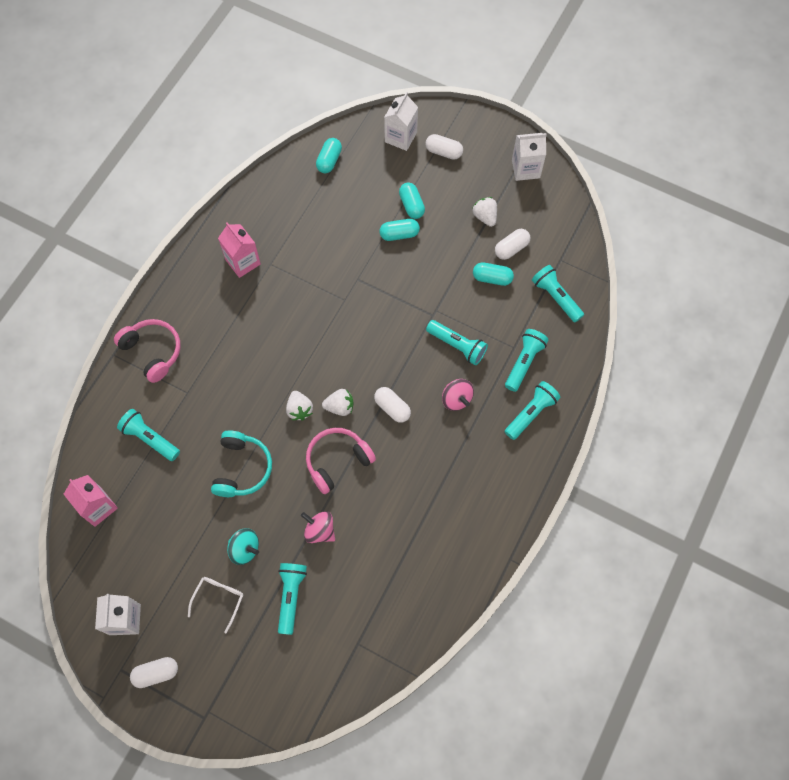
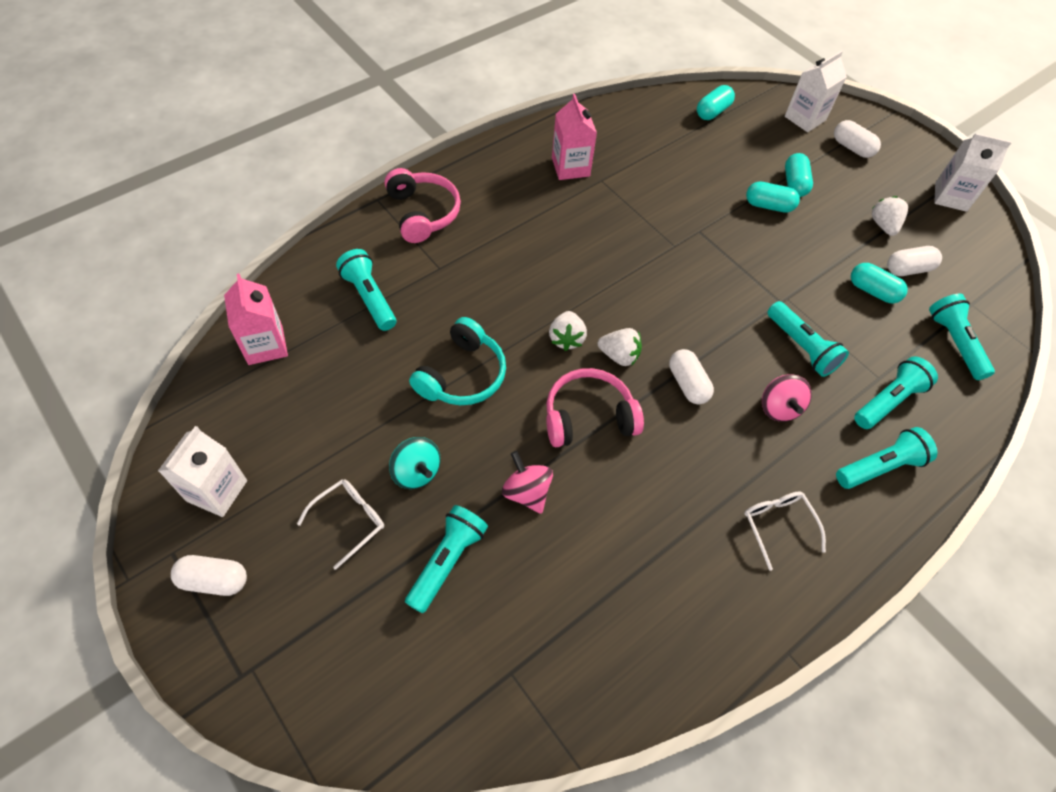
camera: 20 degrees right, 10 degrees down
none -> white glasses [744,491,826,571]

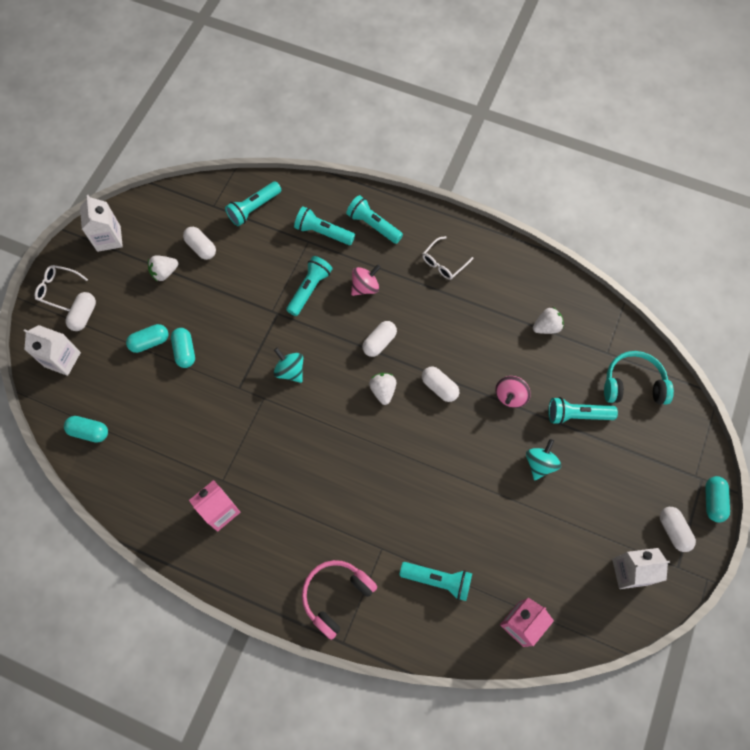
camera: 115 degrees left, 10 degrees up
white glasses [297,479,384,570] -> white glasses moved to [34,265,88,311]
turquoise flashlight [336,249,396,331] -> turquoise flashlight turned 105 degrees counterclockwise [399,562,472,601]
turquoise headphones [409,317,506,405] -> turquoise headphones moved to [604,351,674,405]
pink headphones [546,368,644,447] -> white capsule [422,367,459,402]
white strawberry [549,311,587,351] -> white strawberry moved to [533,307,564,334]
turquoise capsule [851,263,908,303] -> turquoise capsule moved to [705,476,730,522]
none -> turquoise spinning top [274,348,303,383]

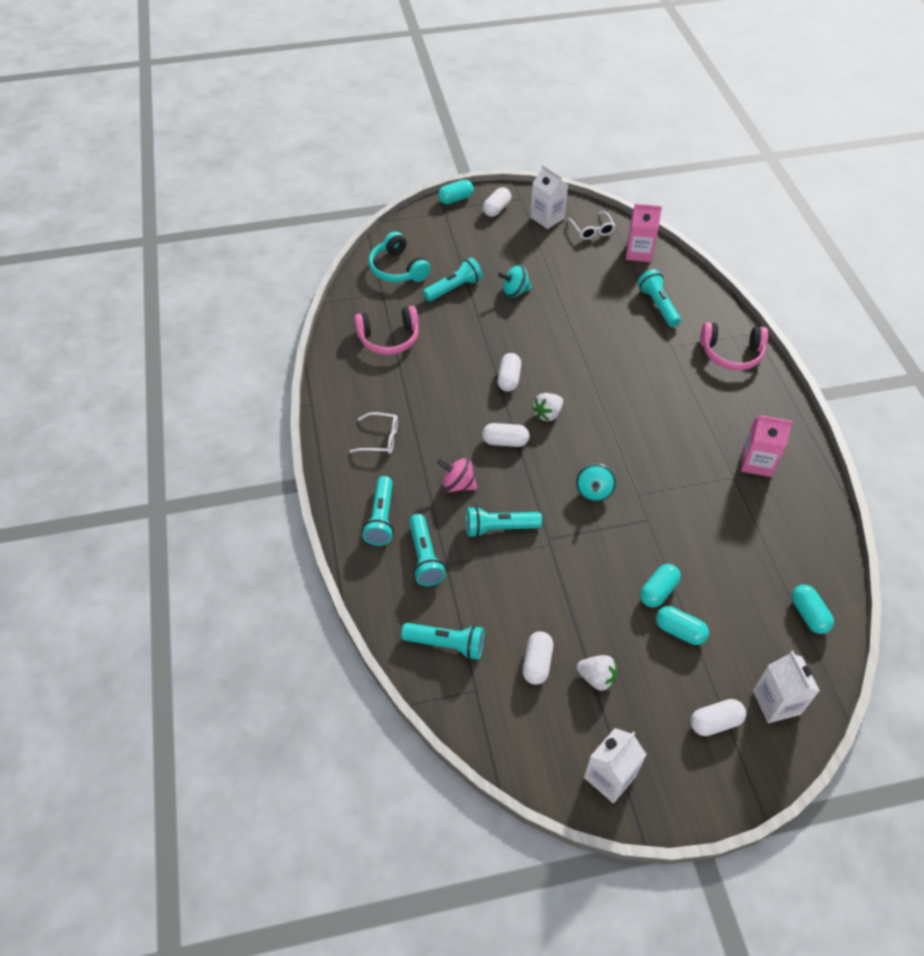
camera: 125 degrees left, 15 degrees down
white glasses [34,265,88,311] -> white glasses moved to [568,211,616,240]
pink spinning top [495,376,531,408] -> none
white strawberry [533,307,564,334] -> pink headphones [354,306,419,355]
turquoise flashlight [548,397,618,425] -> turquoise flashlight turned 90 degrees counterclockwise [423,258,483,302]

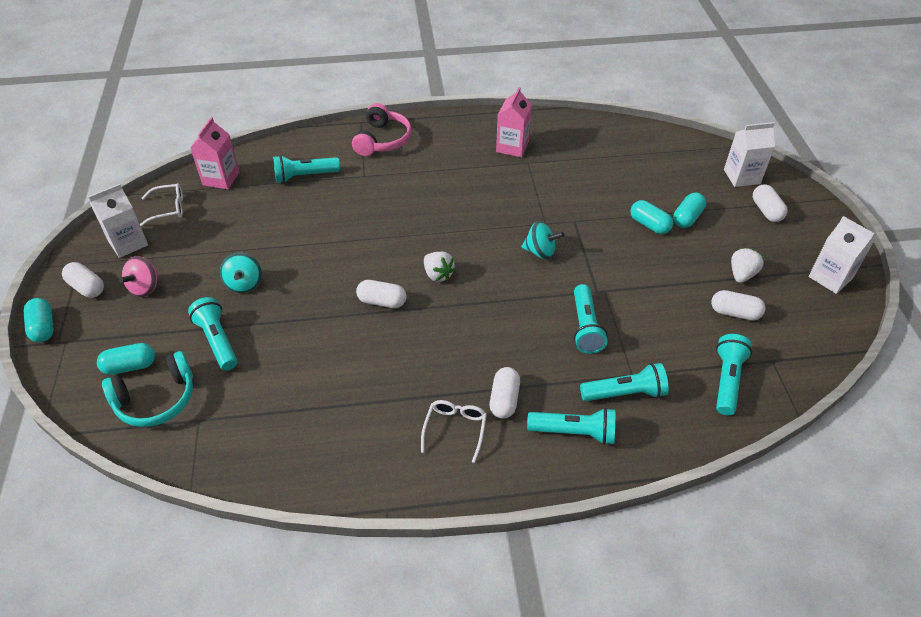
camera: 85 degrees left, 5 degrees down
pink headphones [354,306,419,355] -> none
pink spinning top [437,458,477,492] -> pink spinning top moved to [119,256,159,297]
white capsule [482,423,530,447] -> white capsule moved to [490,367,520,419]
turquoise capsule [791,585,834,634] -> turquoise capsule moved to [97,343,155,375]

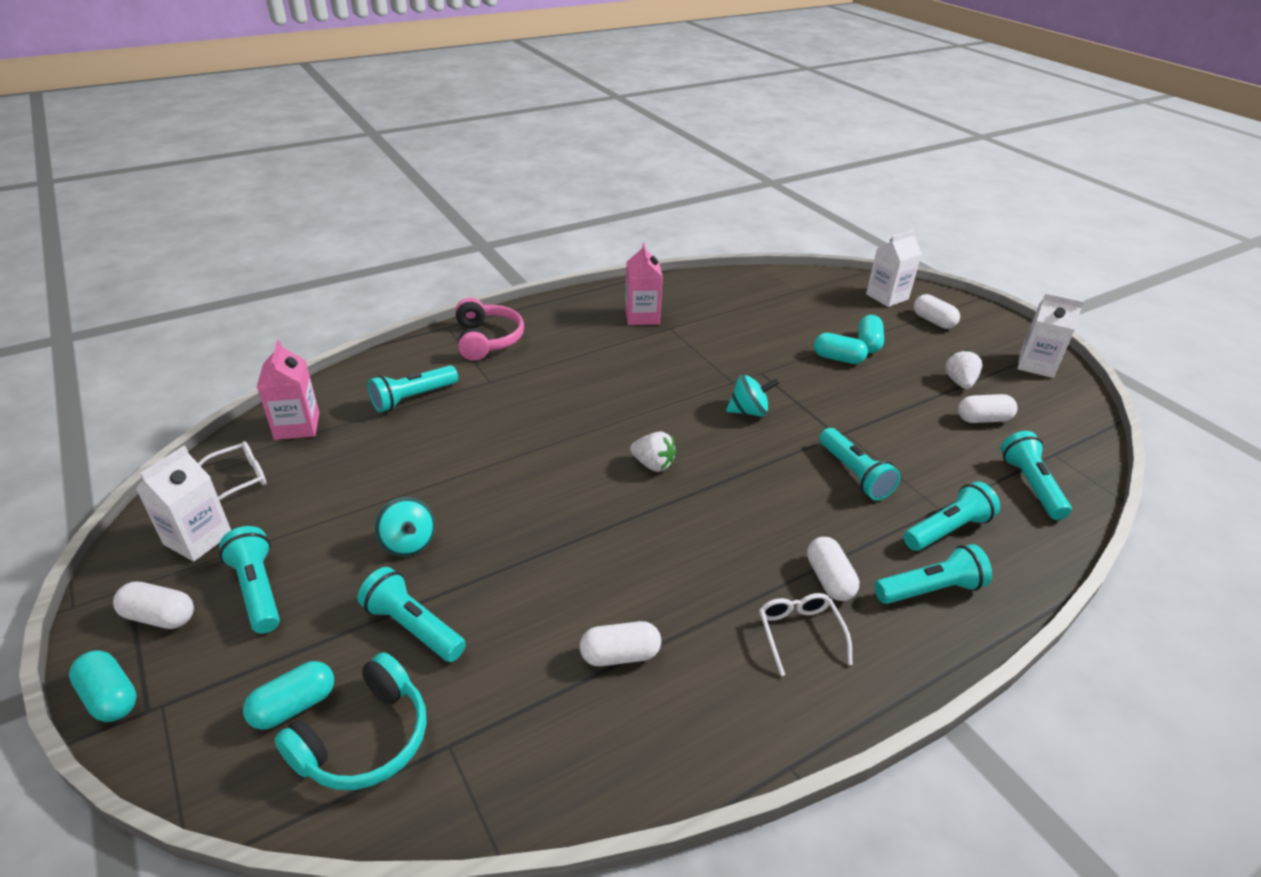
camera: 25 degrees left, 10 degrees down
pink spinning top [119,256,159,297] -> turquoise flashlight [219,526,280,634]
white capsule [356,280,407,308] -> white capsule moved to [580,621,661,666]

